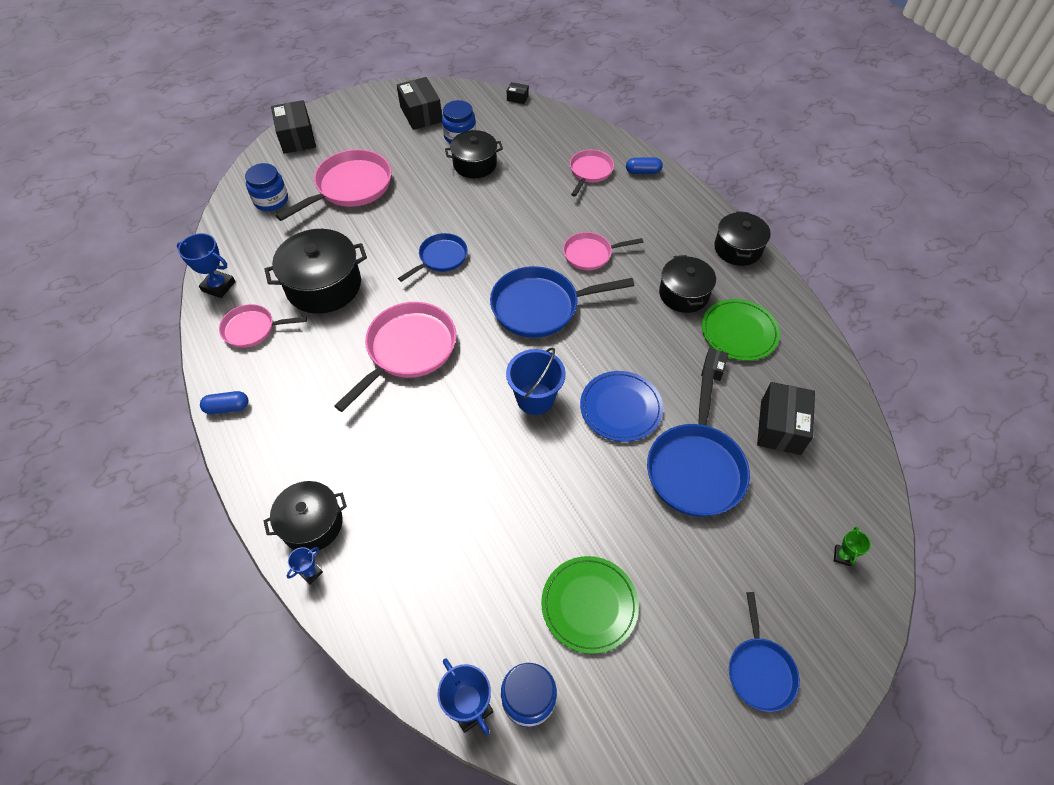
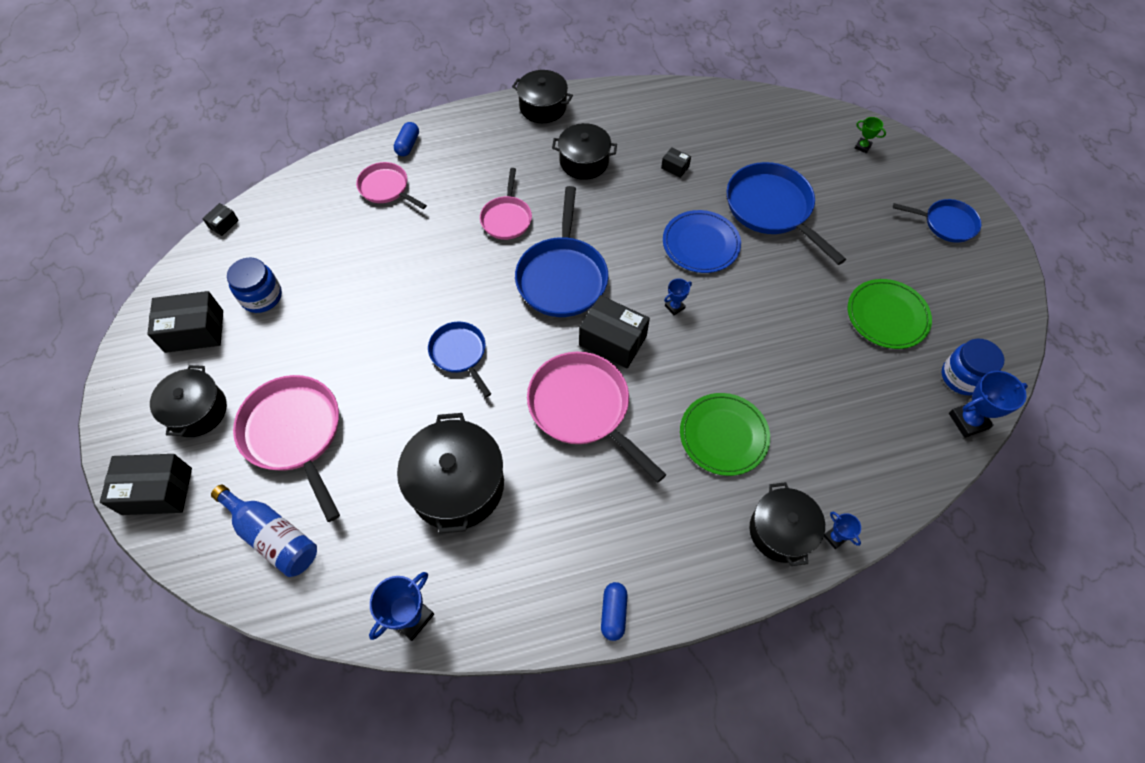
camera: 75 degrees left, 5 degrees up
pink pan [219,304,307,348] -> none
blue jar [245,163,288,211] -> blue bottle [211,485,317,577]
black pot [445,130,503,178] -> black pot moved to [150,365,227,437]
blue bucket [506,347,566,415] -> blue trophy [664,278,692,315]
blue pan [647,367,750,517] -> blue pan turned 150 degrees counterclockwise [726,162,846,265]
green plate [702,299,780,361] -> green plate moved to [680,393,770,476]
black box [757,382,815,455] -> black box moved to [579,295,650,368]

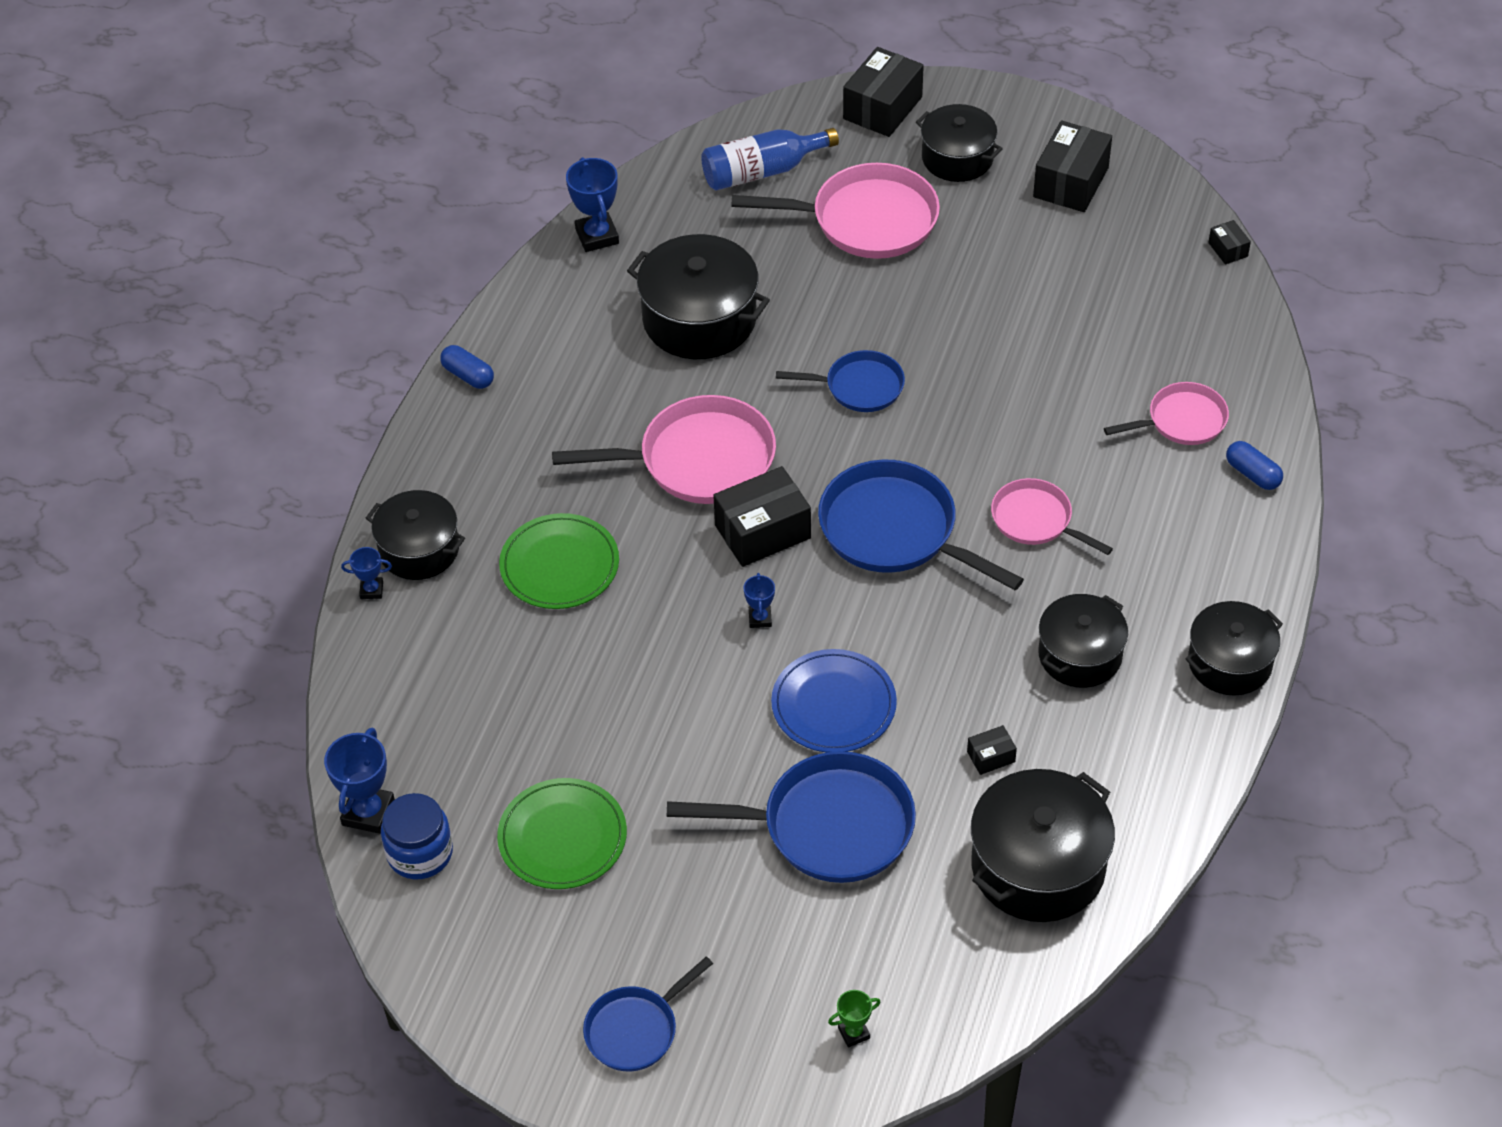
camera: 125 degrees right, 10 degrees down
blue jar [227,257,282,313] -> none
none -> black pot [971,769,1115,922]

